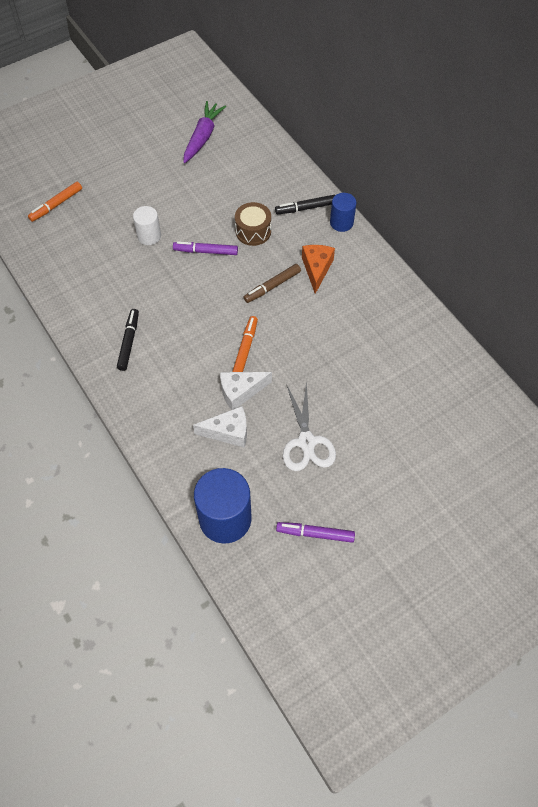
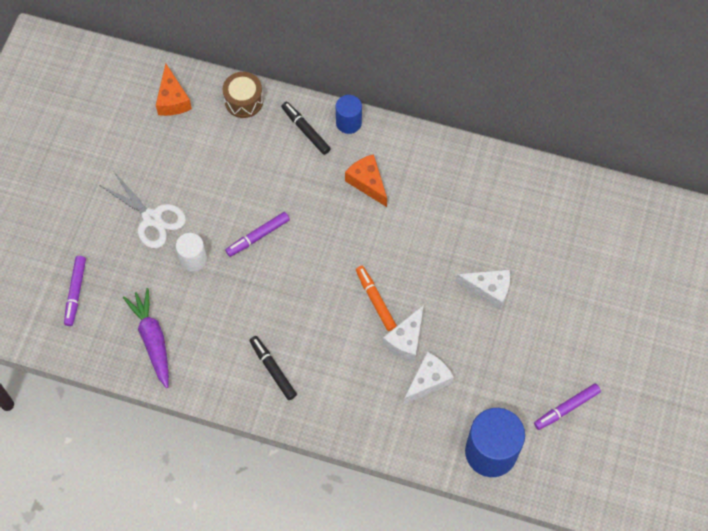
camera: 40 degrees left, 5 degrees up
orange marker [28,182,82,222] -> purple marker [64,256,86,326]
purple carrot [183,101,226,163] -> purple carrot moved to [123,288,169,388]
brown drum [235,202,271,246] -> brown drum moved to [223,72,263,118]
brown marker [243,264,301,303] -> none
black marker [275,195,335,214] -> black marker turned 105 degrees clockwise [281,102,331,155]
white scissors [283,381,336,471] -> white scissors moved to [100,172,186,248]
none -> orange cheese [156,64,192,116]
none -> white cheese [456,269,510,310]

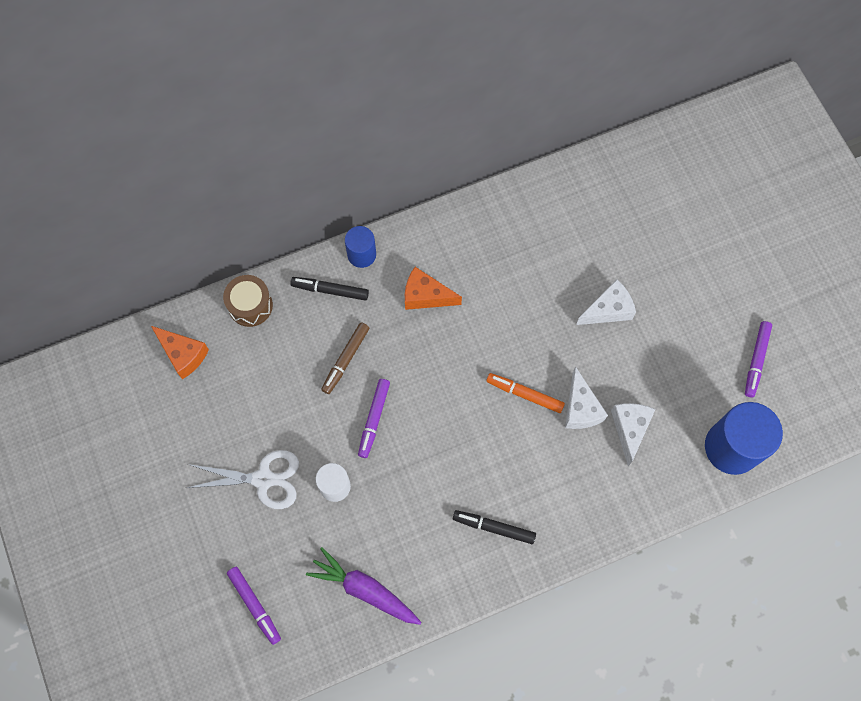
camera: 40 degrees left, 5 degrees up
none -> brown marker [321,322,370,394]

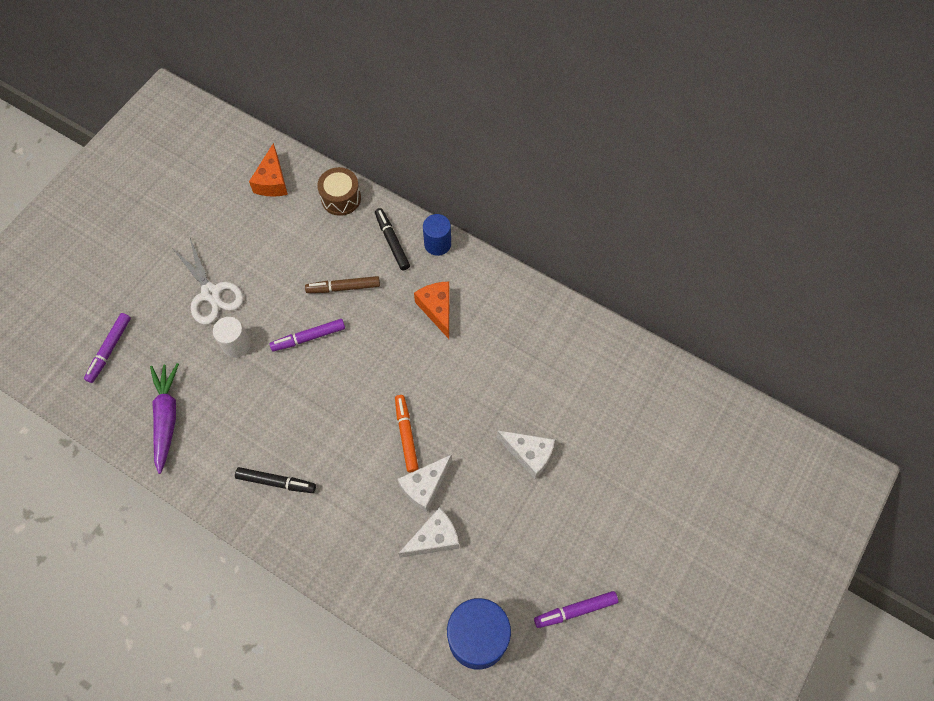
camera: 55 degrees right, 5 degrees down
black marker [453,510,536,544] -> black marker turned 120 degrees clockwise [235,467,316,493]

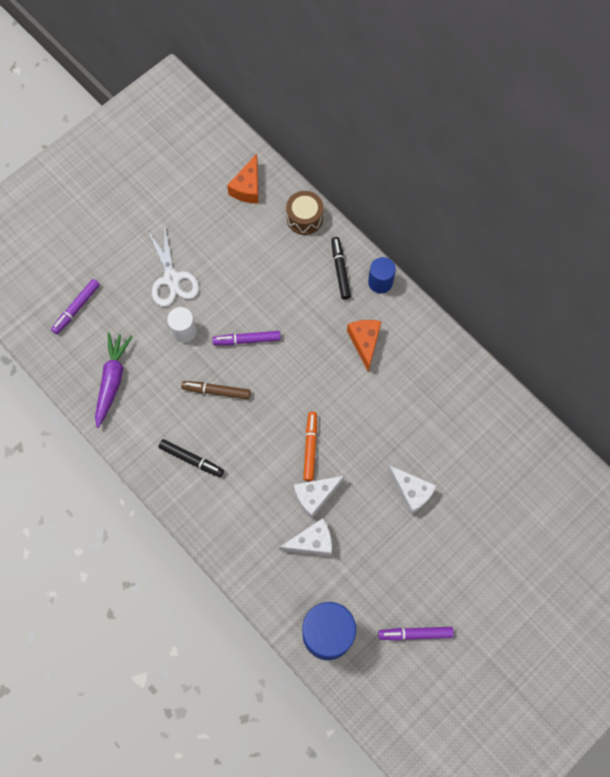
camera: 15 degrees right, 5 degrees up
brown marker [305,276,380,293] -> brown marker moved to [181,381,251,399]

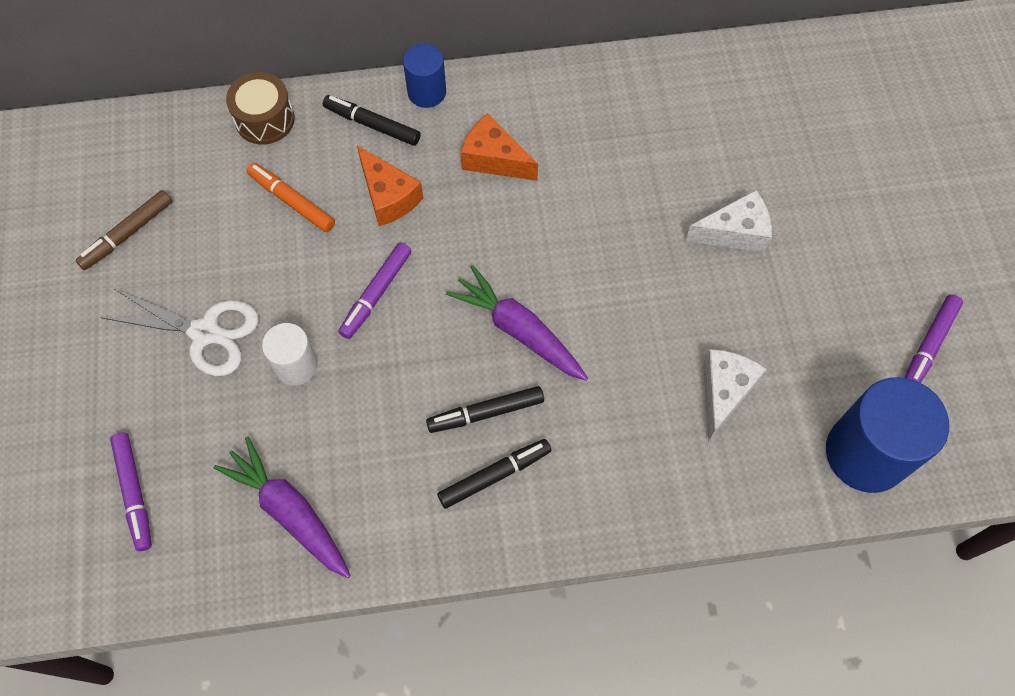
camera: 55 degrees left, 5 degrees down
brown marker [181,381,251,399] -> brown marker moved to [75,190,172,270]
orange cheese [227,154,258,203] -> orange cheese moved to [357,146,423,226]
white cheese [294,476,344,519] -> none
orange marker [303,412,317,481] -> orange marker moved to [246,163,335,232]
none -> black marker [426,386,544,433]
none -> purple carrot [446,265,588,381]

